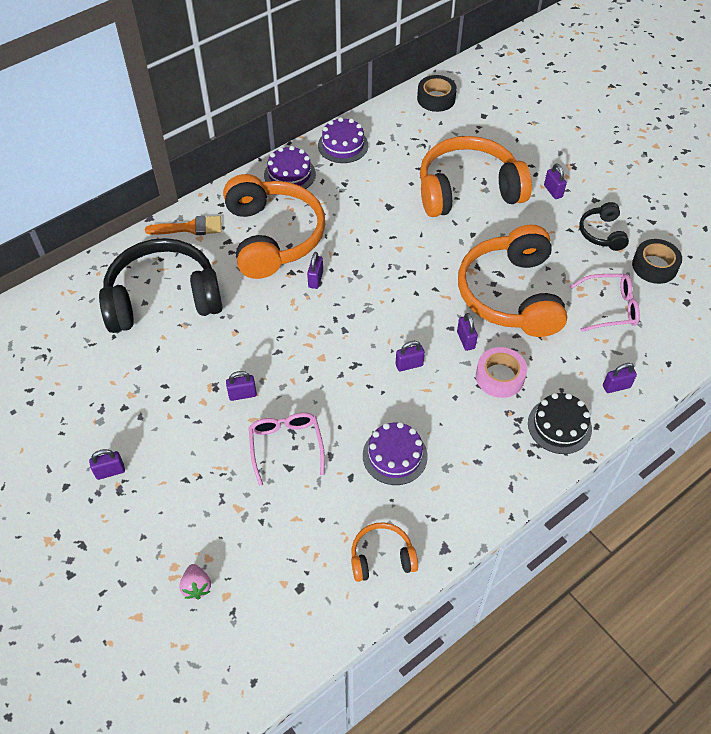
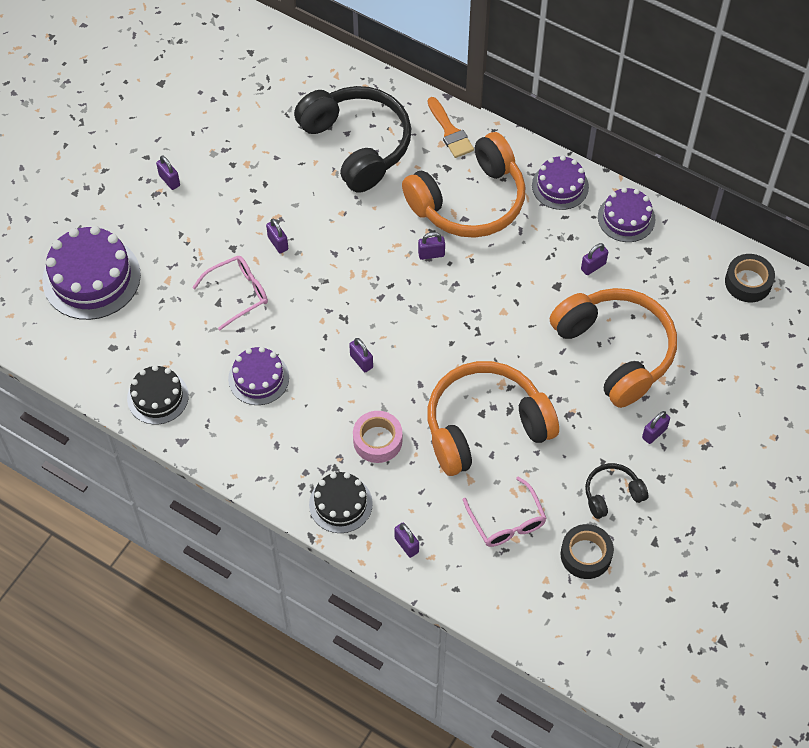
camera: 70 degrees right, 5 degrees up
pink strawberry [179,564,211,599] -> purple cake [42,226,141,320]
orange headphones [351,522,418,582] -> black cake [127,365,189,424]
purple padlock [457,313,478,351] -> purple padlock moved to [581,243,608,275]

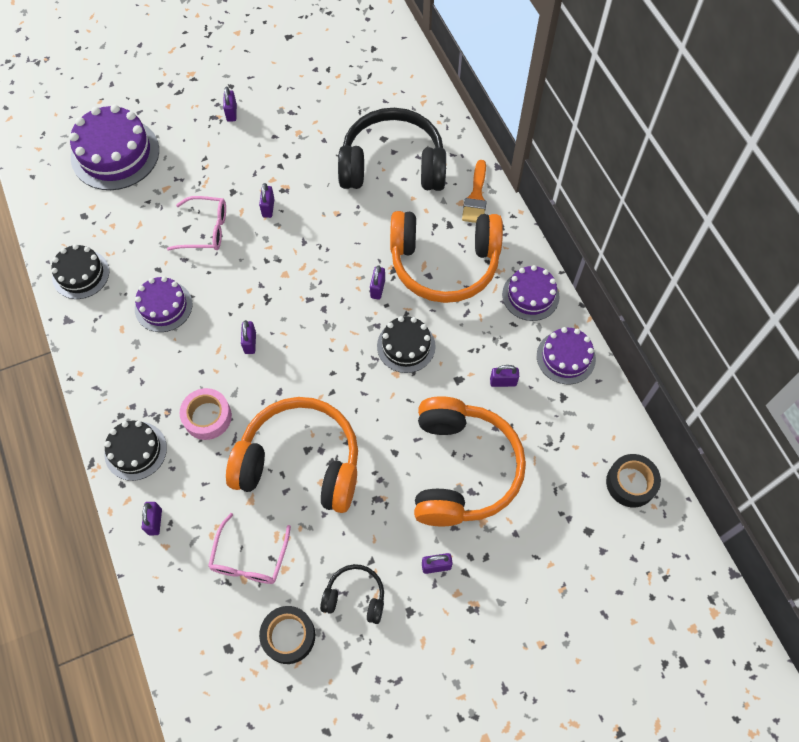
camera: 35 degrees right, 5 degrees up
black headphones [294,86,411,193] -> black headphones turned 90 degrees counterclockwise [338,108,446,191]
purple padlock [418,232,445,260] -> purple padlock turned 75 degrees clockwise [370,265,385,300]
none -> black cake [377,316,436,373]

